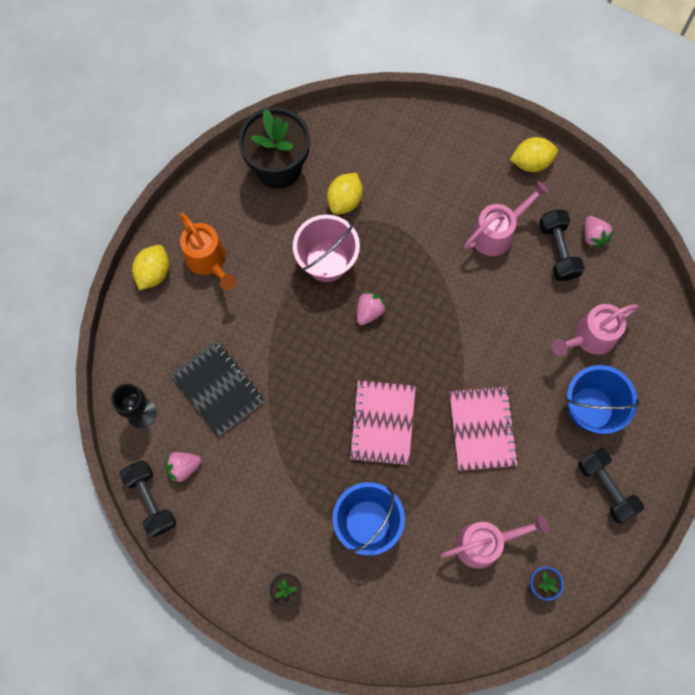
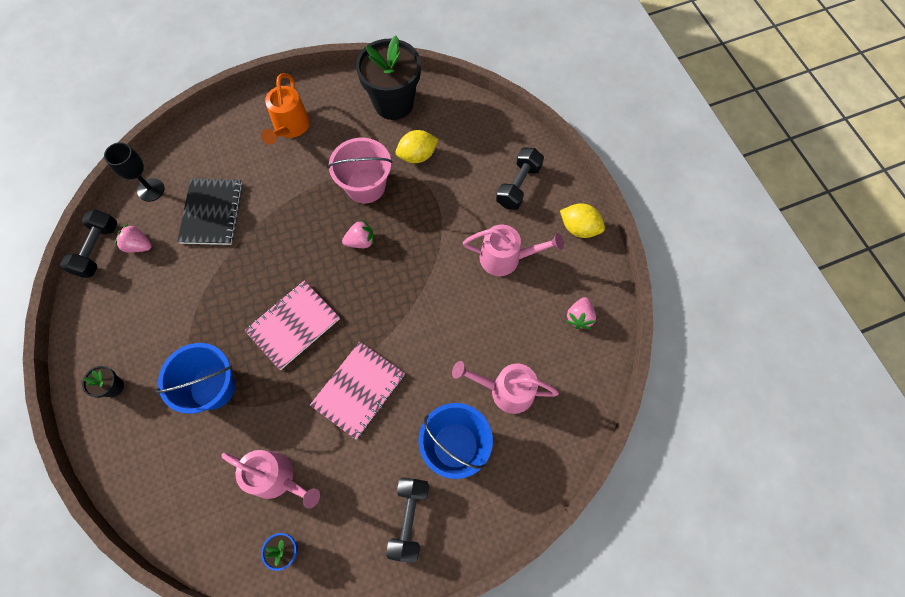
camera: 40 degrees right, 5 degrees down
yellow lemon [132,245,169,290] -> none
black dumbbell [539,210,585,281] -> black dumbbell moved to [496,147,544,210]

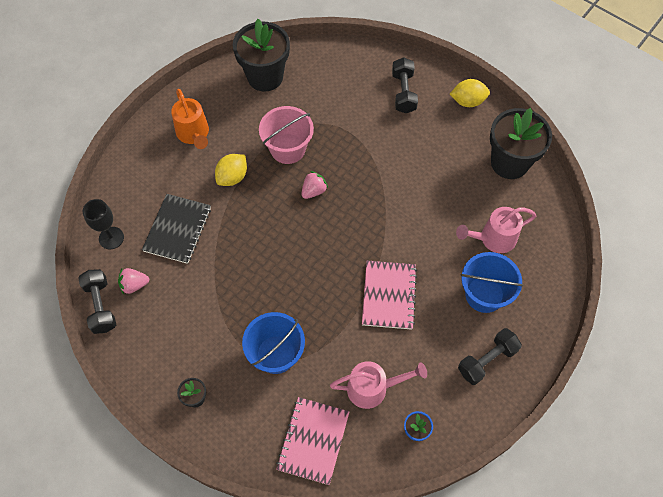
camera: 30 degrees left, 5 degrees down
black notebook [177,179,243,245] -> black notebook turned 45 degrees clockwise [142,194,211,264]
pink notebook [244,281,340,370] -> pink notebook moved to [276,397,350,485]
black dumbbell [386,477,429,563] -> black dumbbell turned 75 degrees clockwise [458,328,522,385]
yellow lemon [396,130,439,163] -> yellow lemon moved to [215,154,247,186]
pink watering can [463,225,564,276] -> none
pink strawberry [566,297,596,329] -> black flower pot [490,108,552,179]

